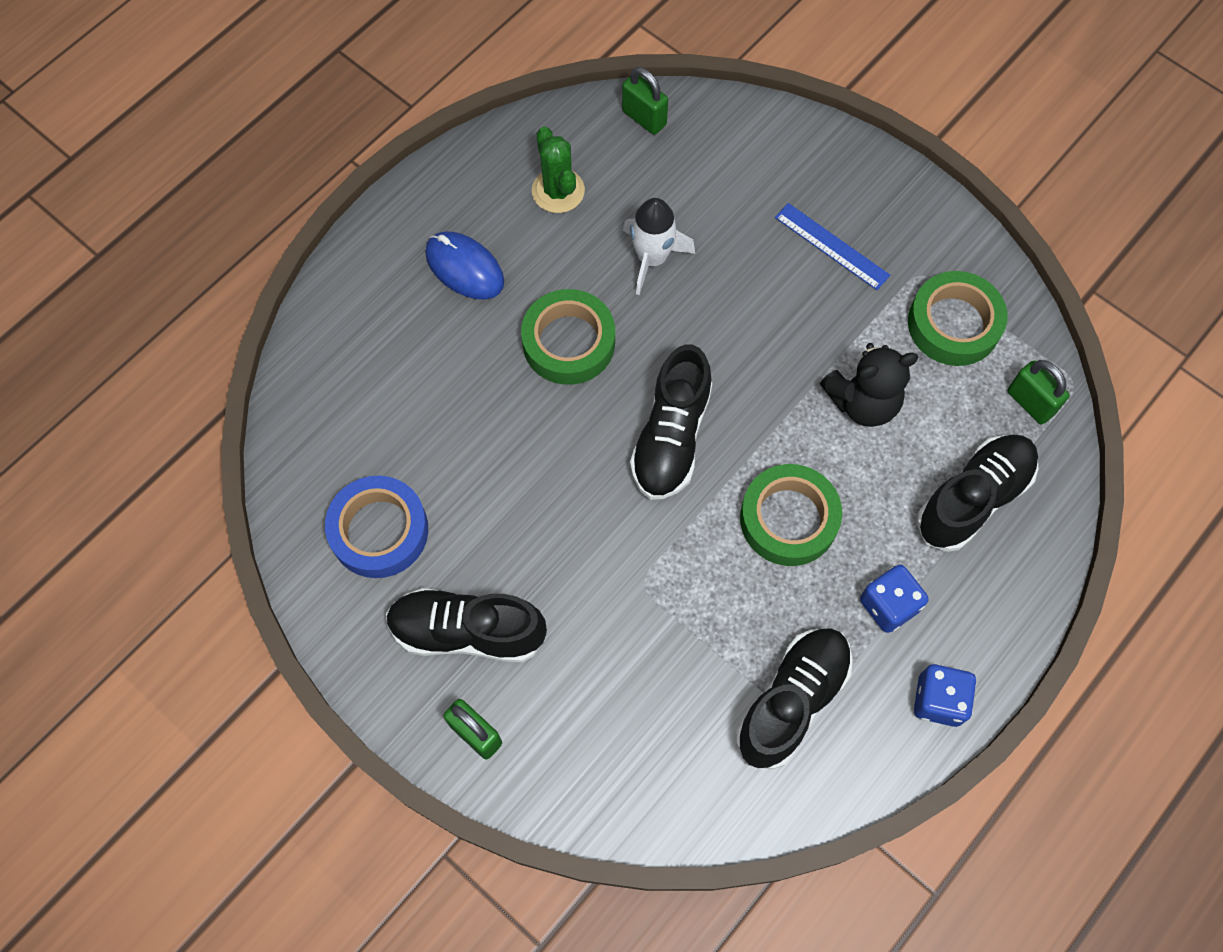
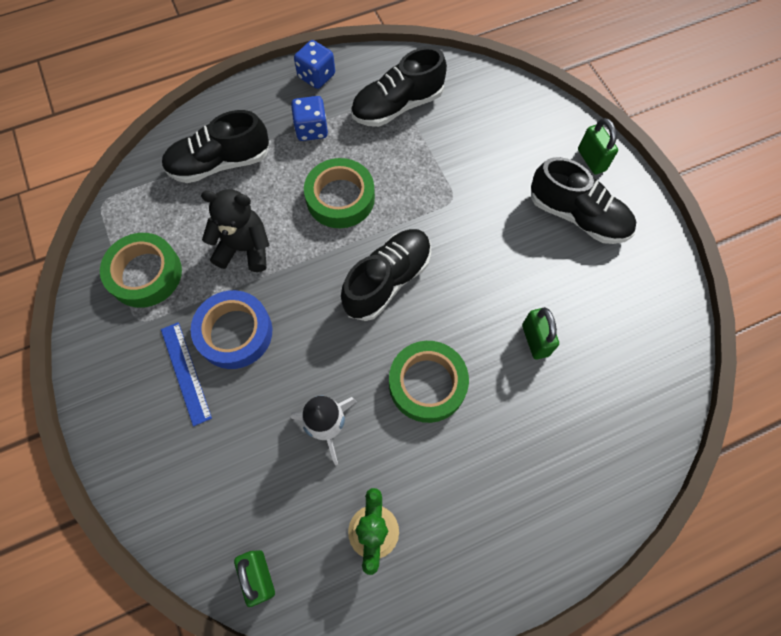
camera: 155 degrees left, 0 degrees up
blue tape [325,476,428,578] -> blue tape moved to [191,290,272,369]
blue mouse [425,231,504,300] -> none
green padlock [1007,360,1070,424] -> green padlock moved to [522,307,559,359]

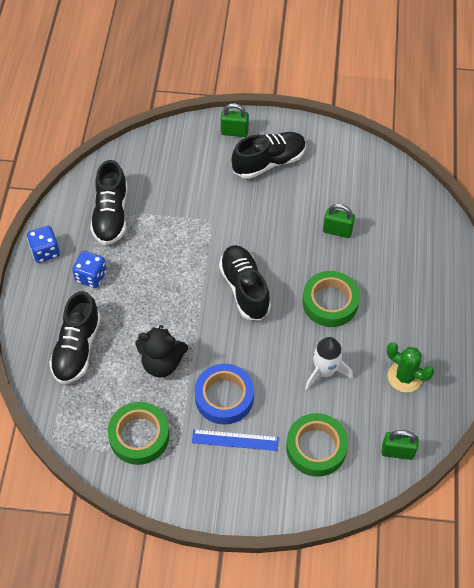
camera: 60 degrees left, 10 degrees down
black teddy bear [201,189,270,272] -> black teddy bear turned 120 degrees counterclockwise [136,325,188,377]
green tape [304,158,375,228] -> green tape moved to [286,413,348,477]

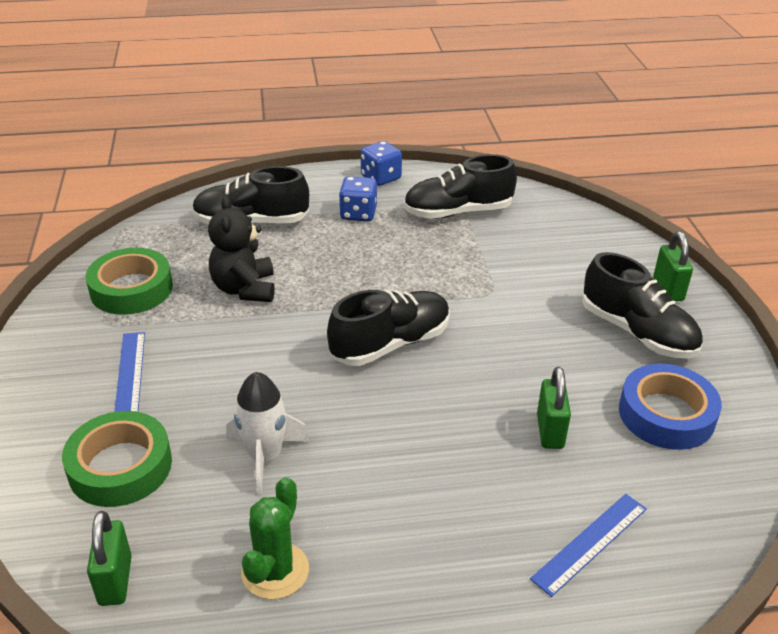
camera: 75 degrees right, 20 degrees down
blue tape [194,364,254,425] -> blue tape moved to [619,364,722,450]
green tape [302,271,360,327] -> none
none -> blue ruler [530,494,647,597]

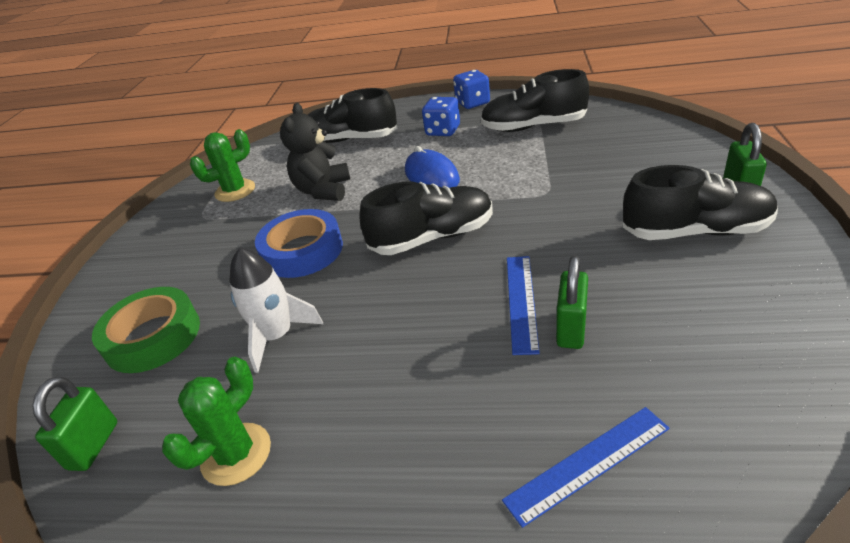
camera: 20 degrees right, 0 degrees up
green tape [85,248,173,315] -> green cactus [190,129,255,202]
blue ruler [114,332,145,412] -> blue ruler moved to [507,256,540,355]
black shoe [582,252,703,359] -> black shoe turned 60 degrees counterclockwise [623,165,778,240]
blue tape [619,364,722,450] -> blue tape moved to [255,209,343,278]
none -> blue mouse [405,146,460,188]

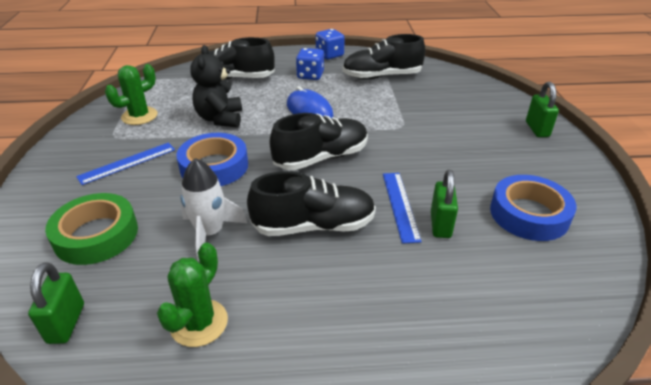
camera: 15 degrees left, 0 degrees up
blue ruler [502,407,670,528] -> blue ruler moved to [76,143,175,185]
black shoe [623,165,778,240] -> black shoe moved to [247,171,376,236]
none -> blue tape [490,175,577,241]

